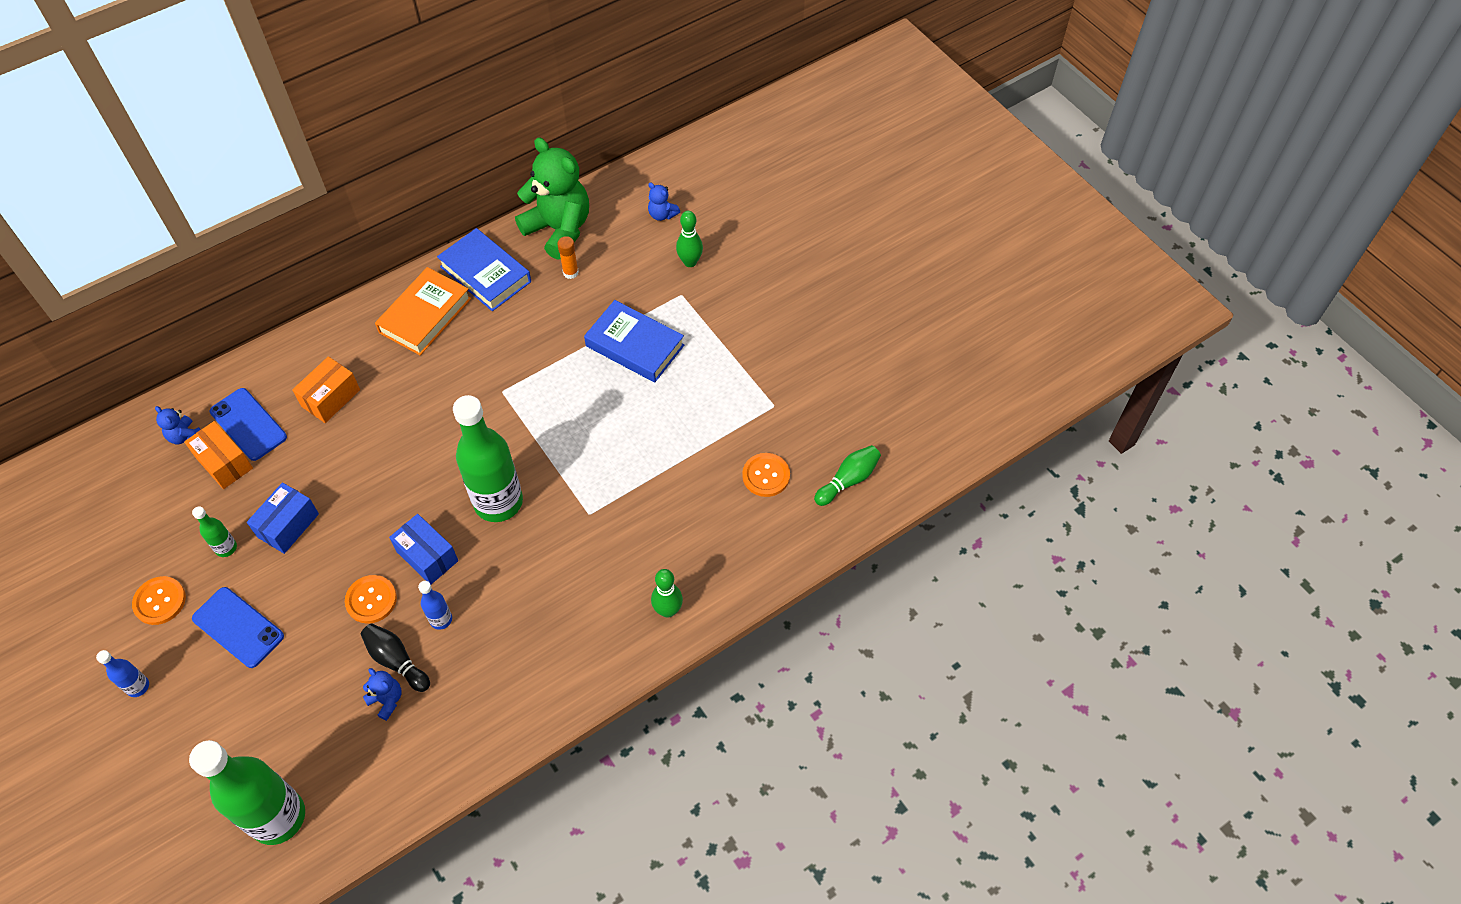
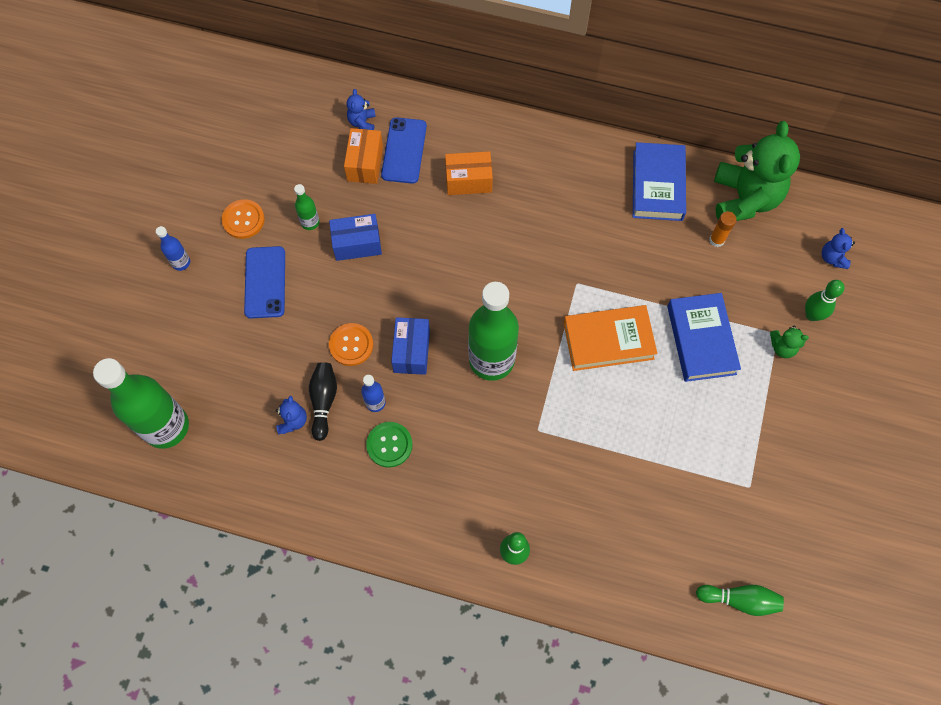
camera: 50 degrees right, 10 degrees up
orange book [375,267,471,355] -> orange book moved to [564,305,657,371]
orange button [742,453,790,497] -> none
none -> green button [366,422,413,468]
none -> green teddy bear [770,325,809,358]

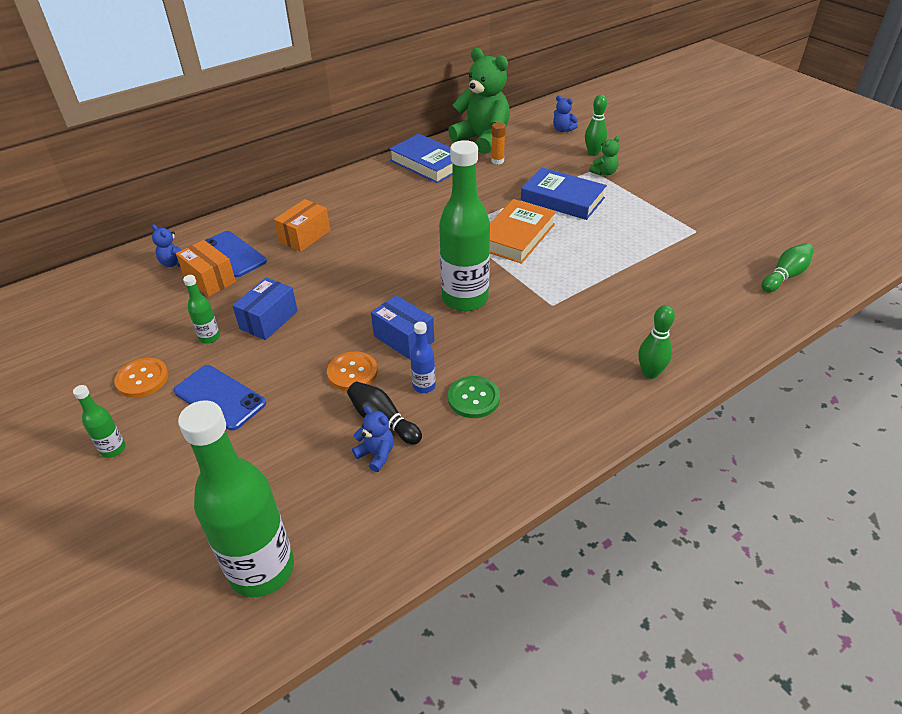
camera: 50 degrees left, 25 degrees down
blue bottle [156,226,190,271] -> green bottle [73,385,126,458]

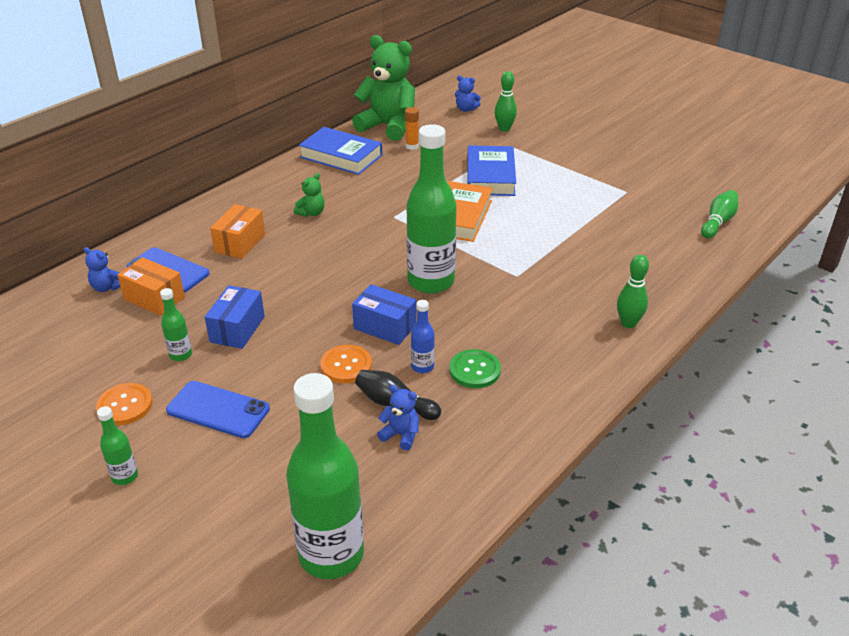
camera: 15 degrees left, 5 degrees down
blue book [521,167,607,220] -> blue book turned 75 degrees clockwise [467,145,516,196]
green teddy bear [589,136,619,176] -> green teddy bear moved to [294,173,325,217]

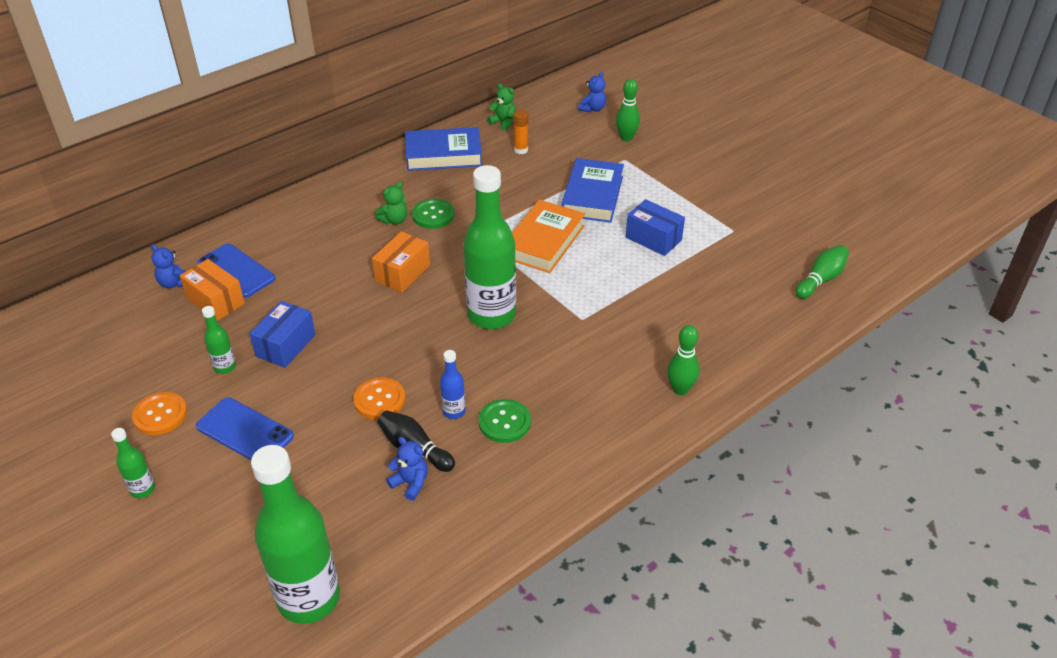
camera: 10 degrees right, 5 degrees up
orange box [210,204,265,259] -> orange box moved to [372,231,430,293]
blue book [299,127,382,175] -> blue book turned 45 degrees counterclockwise [405,127,482,171]
green teddy bear [352,35,415,141] -> green teddy bear [487,83,516,131], size x0.43
blue box [352,284,416,345] -> blue box moved to [626,199,685,256]
blue teddy bear [455,76,481,112] -> blue teddy bear turned 90 degrees counterclockwise [578,72,606,112]
none -> green button [412,199,455,229]

